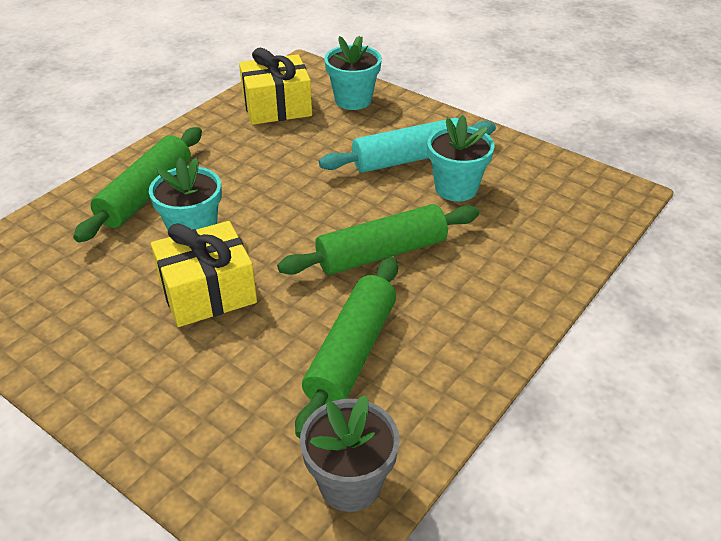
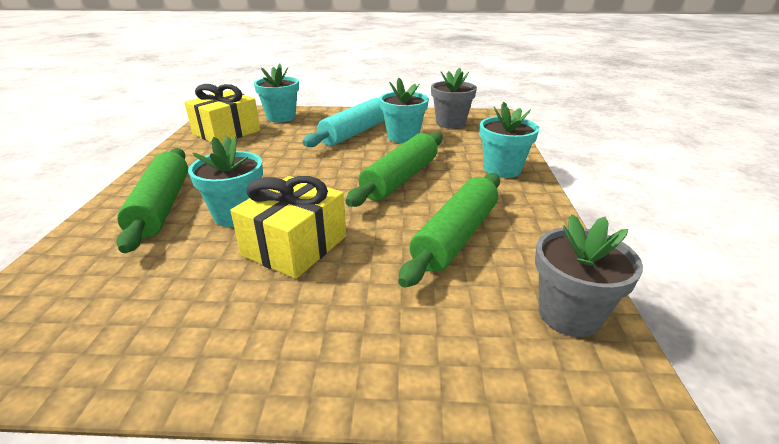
camera: 35 degrees left, 10 degrees down
green rolling pin [295,257,398,438] -> green rolling pin turned 45 degrees clockwise [398,173,500,288]
none -> grey flower pot [431,68,477,129]
none -> turquoise flower pot [479,102,539,178]

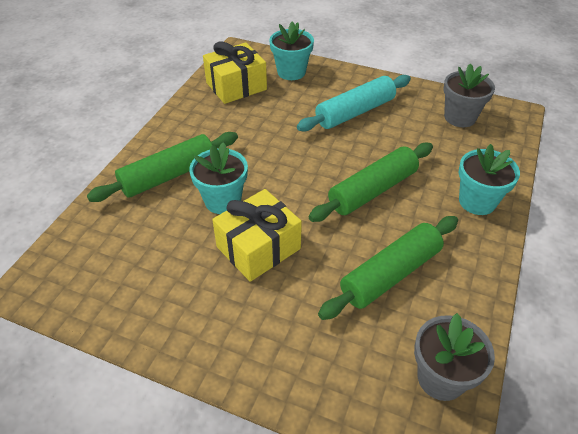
camera: 20 degrees right, 15 degrees up
green rolling pin [116,148,188,253] -> green rolling pin turned 45 degrees clockwise [87,132,238,202]
turquoise flower pot [379,78,429,143] -> none

